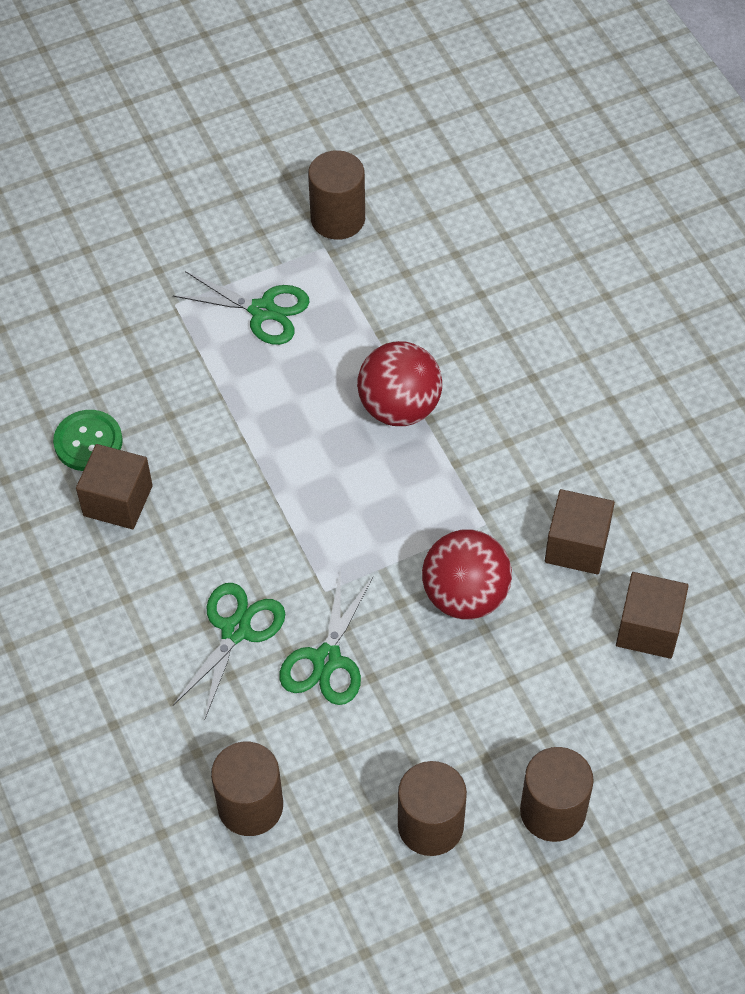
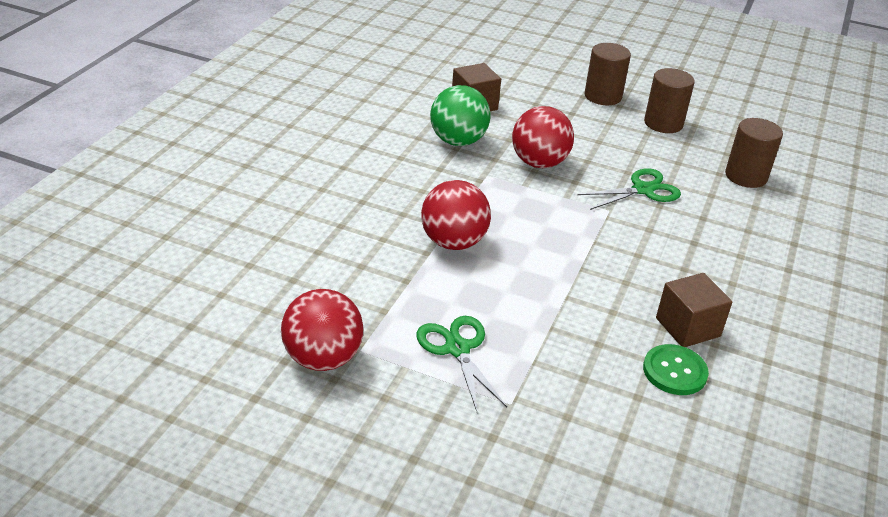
camera: 135 degrees left, 20 degrees down
green scissors [173,583,285,718] -> none
brown cylinder [308,150,365,240] -> red ball [281,289,363,371]
brown cube [545,489,615,574] -> green ball [430,85,490,146]

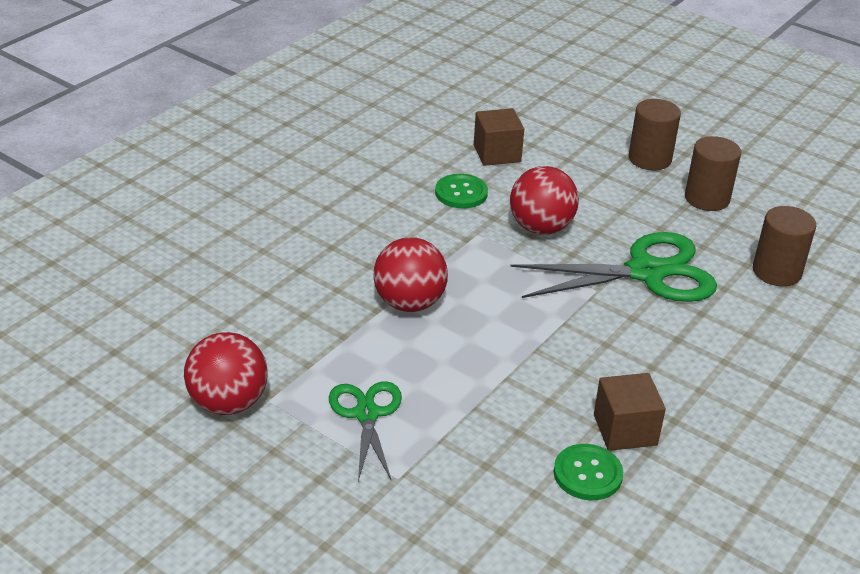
camera: 15 degrees right, 0 degrees up
green ball [430,85,490,146] -> green button [435,174,488,209]
green scissors [577,168,681,210] -> green scissors [510,232,717,302], size x1.70

